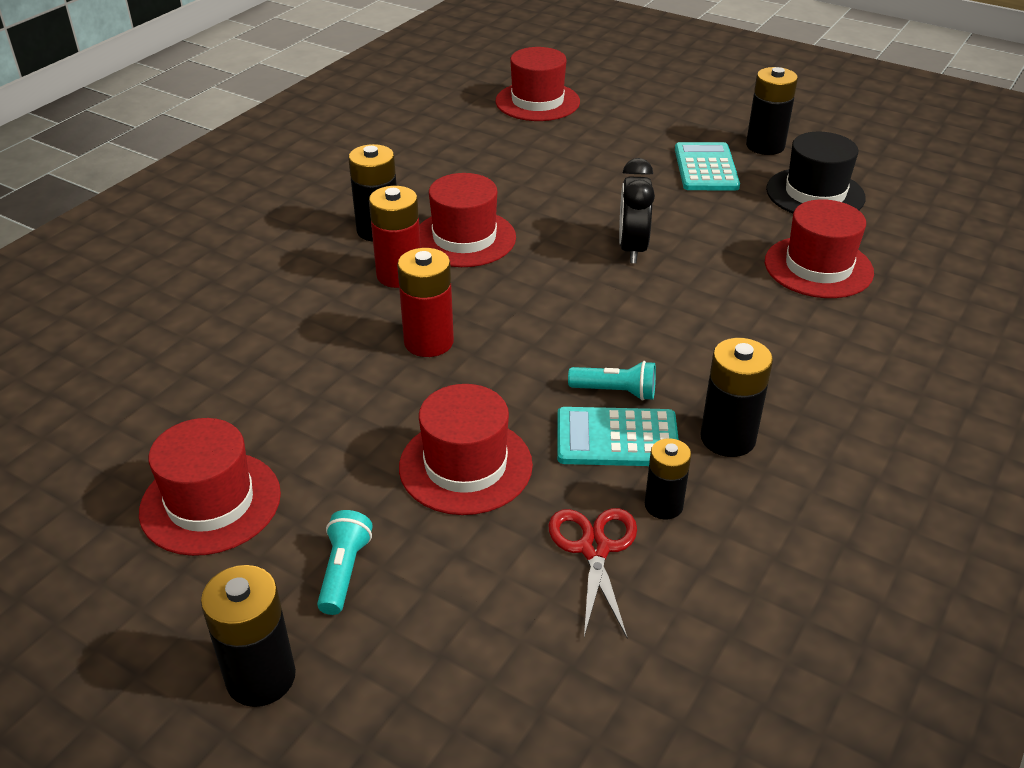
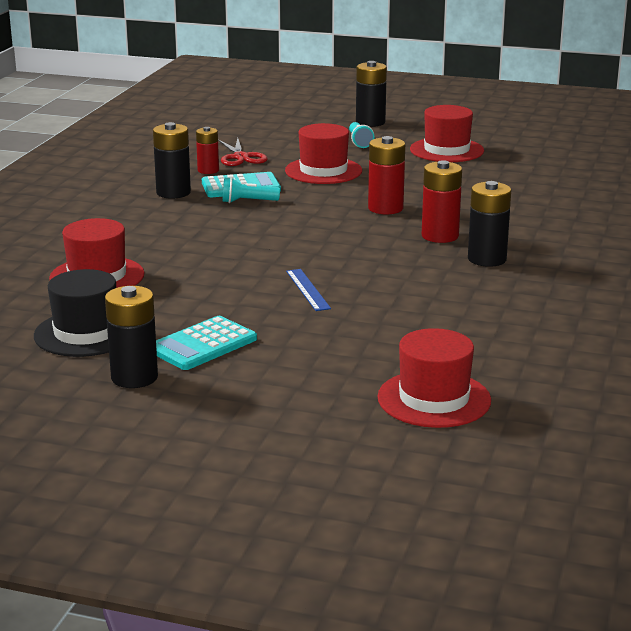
camera: 165 degrees right, 15 degrees down
red hat [419,173,516,267] -> none
black clock [619,158,655,263] -> none
black battery [645,438,691,519] -> red battery [196,127,219,174]
turquoise calculator [675,142,740,190] -> turquoise calculator turned 60 degrees clockwise [156,316,257,370]
none -> blue ruler [286,269,331,311]

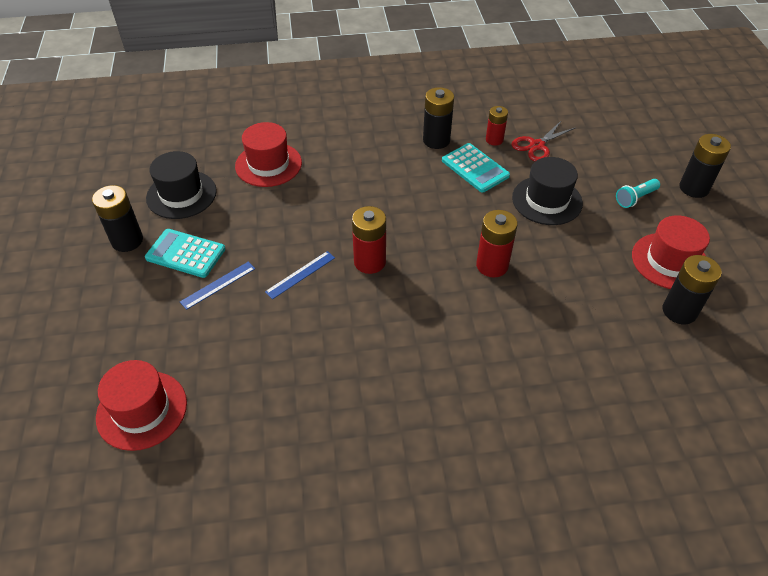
camera: 65 degrees right, 25 degrees up
turquoise flashlight [223,177,280,203] -> none
red hat [285,123,362,184] -> black hat [512,157,583,225]
red battery [422,160,462,243] -> red battery moved to [352,206,386,274]
black battery [468,181,511,267] -> black battery moved to [663,255,722,324]
none -> blue ruler [180,262,255,310]

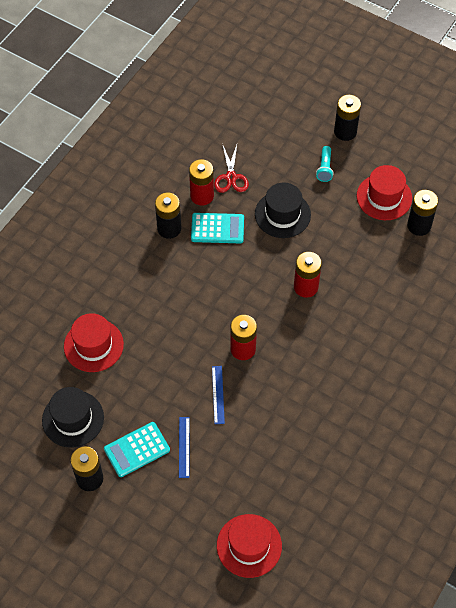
camera: 50 degrees left, 10 degrees up
red battery [486,106,508,146] -> red battery [189,159,214,206], size x1.53

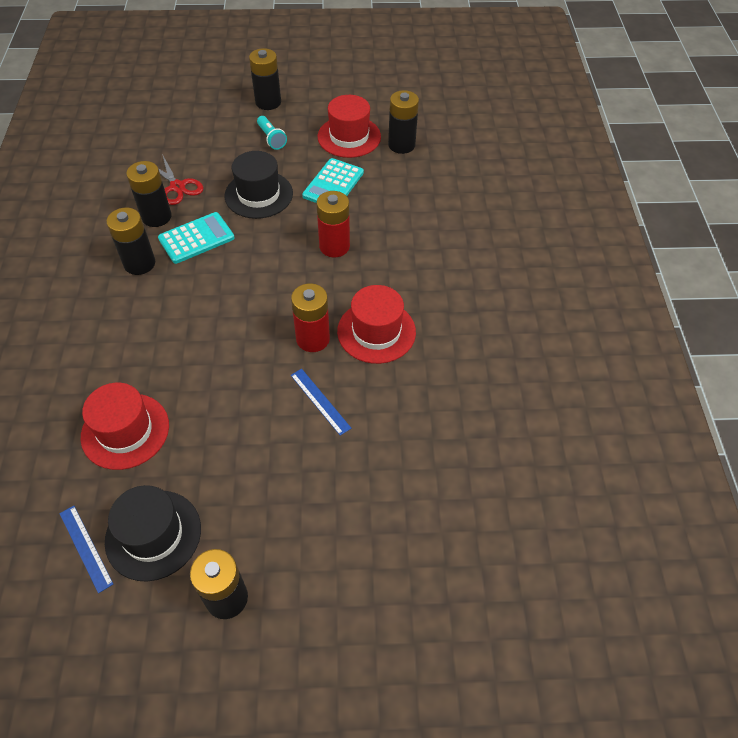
camera: 35 degrees left, 5 degrees down
turquoise calculator [104,422,170,477] -> turquoise calculator moved to [302,158,364,203]
blue ruler [179,417,189,478] -> blue ruler moved to [59,506,113,593]
red battery [189,159,214,206] -> black battery [126,161,172,227]
red hat [217,514,282,578] -> red hat moved to [337,285,416,364]

